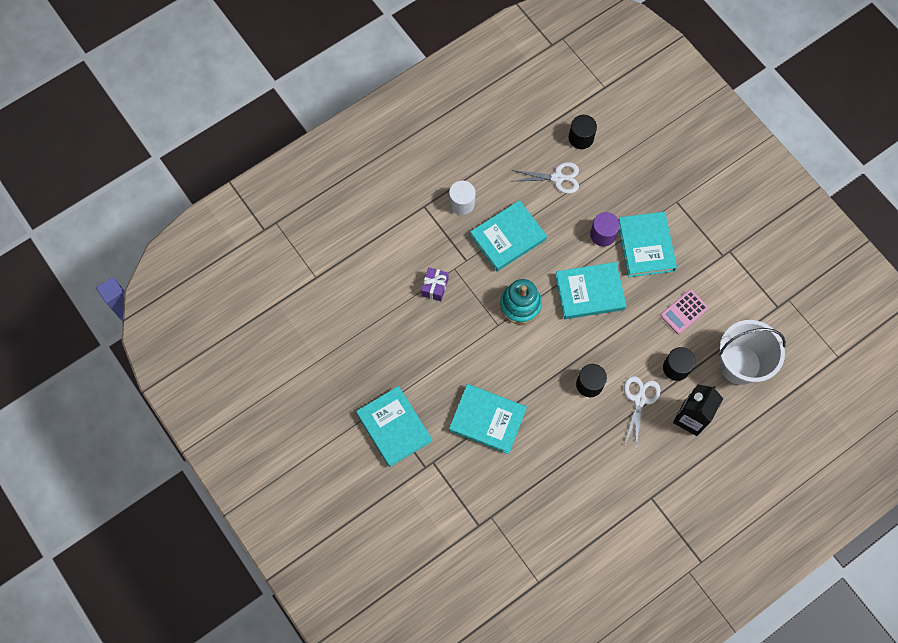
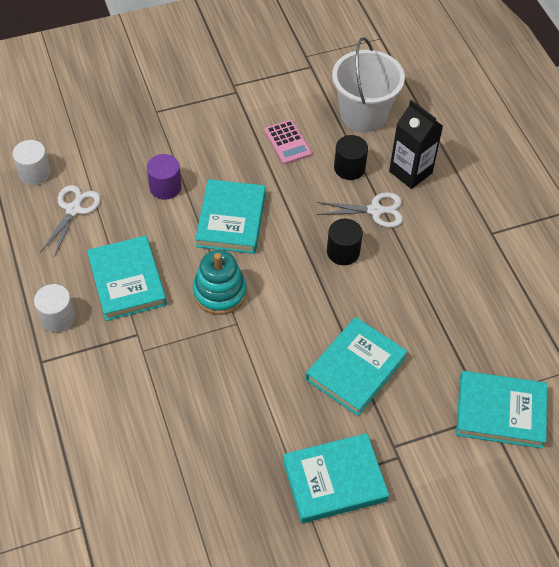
camera: 75 degrees left, 15 degrees down
purple gift [421,267,448,301] -> none
black cylinder [569,115,597,149] -> white cylinder [12,140,51,185]
turquoise book [619,212,677,277] -> turquoise book moved to [456,371,547,448]
white scissors [624,376,661,448] -> white scissors turned 150 degrees clockwise [317,192,403,228]

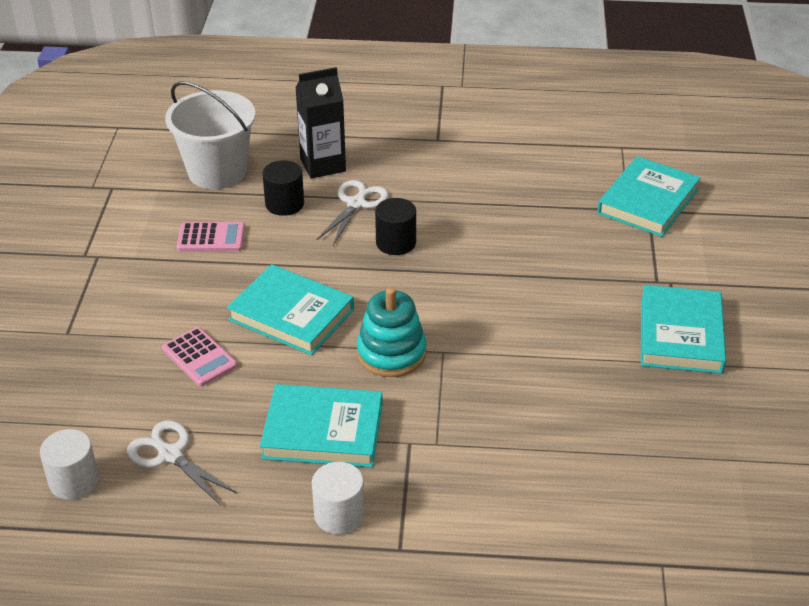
camera: 65 degrees left, 15 degrees down
purple cylinder [147,154,182,200] -> pink calculator [162,327,237,387]
turquoise book [306,317,408,416] -> none

